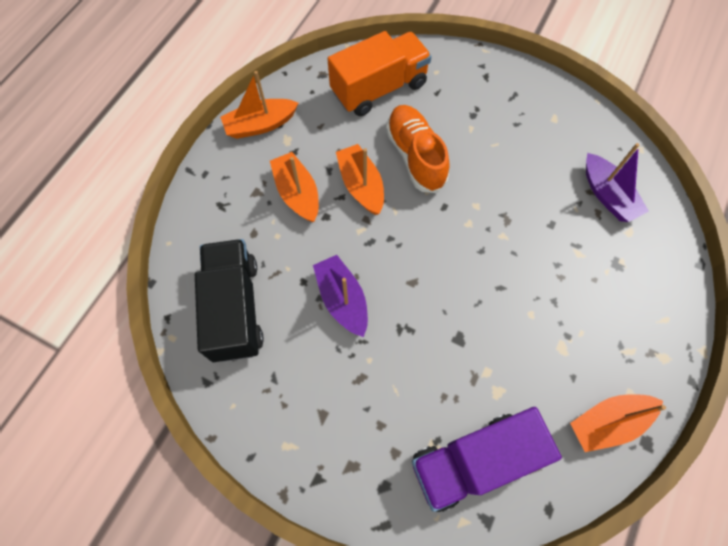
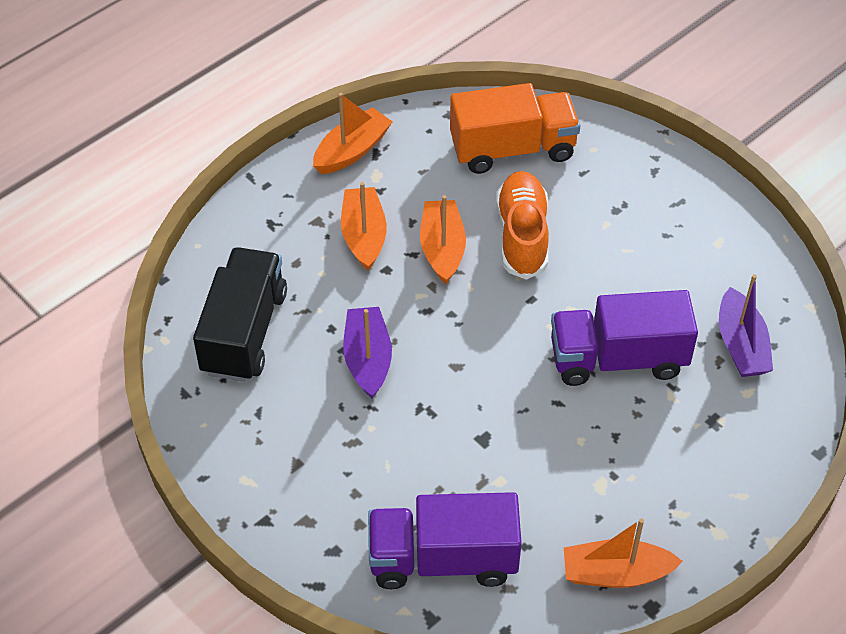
camera: 20 degrees right, 15 degrees down
orange boat [221,71,298,139] -> orange boat turned 135 degrees clockwise [313,93,393,174]
none -> purple truck [551,290,698,386]

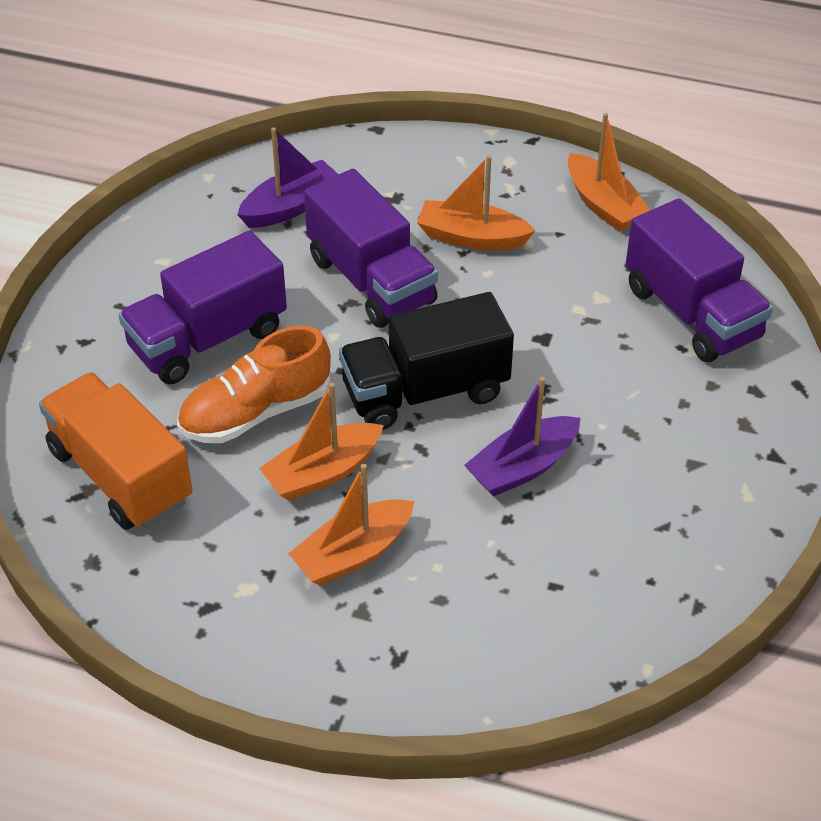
camera: 120 degrees left, 5 degrees down
black truck [193,247,287,382] -> black truck moved to [339,292,514,430]
orange boat [313,93,393,174] -> orange boat moved to [417,155,536,250]
none -> purple truck [119,231,287,384]

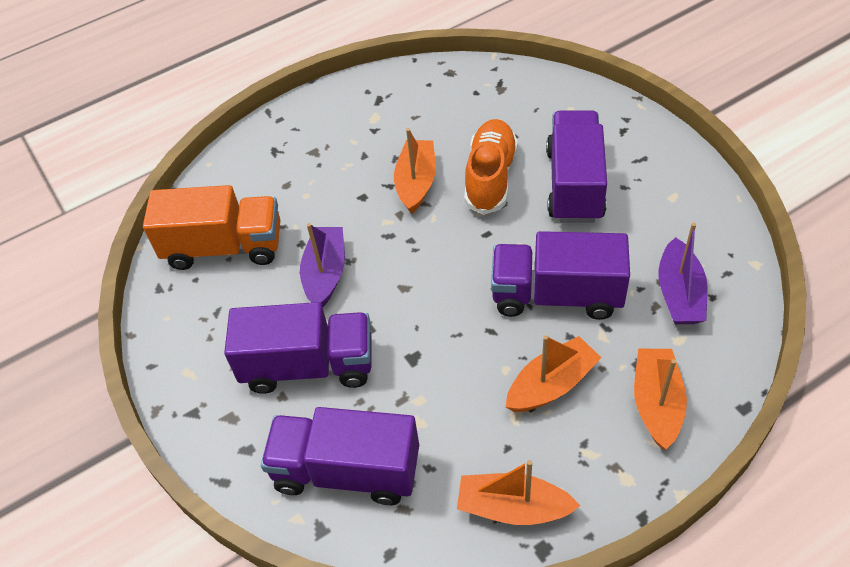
camera: 135 degrees right, 5 degrees up
orange truck [39,372,192,530] -> orange truck moved to [143,185,280,270]
orange boat [288,464,414,586] -> orange boat moved to [634,348,687,449]
black truck [339,292,514,430] -> none
none -> purple truck [224,302,372,394]

